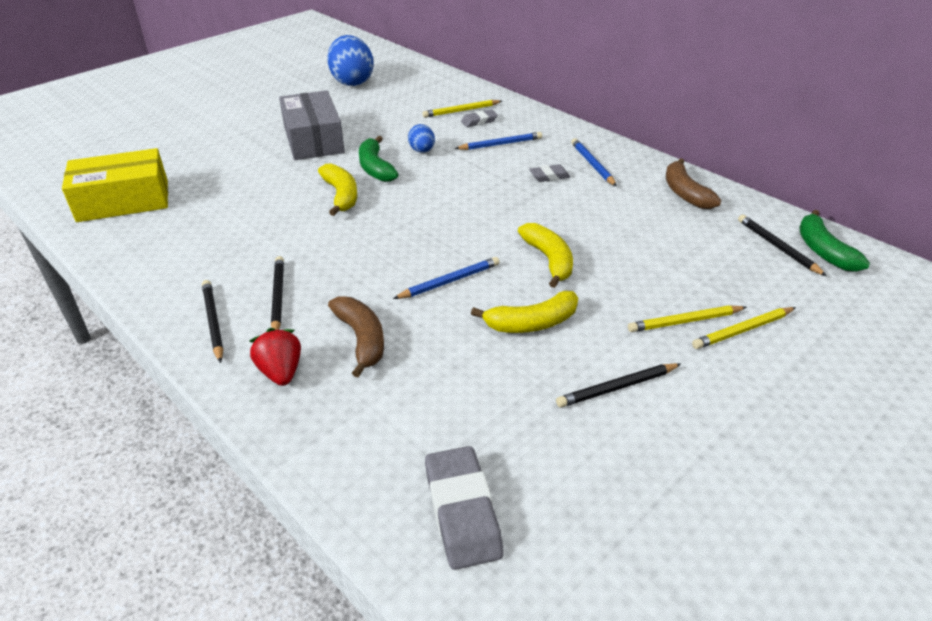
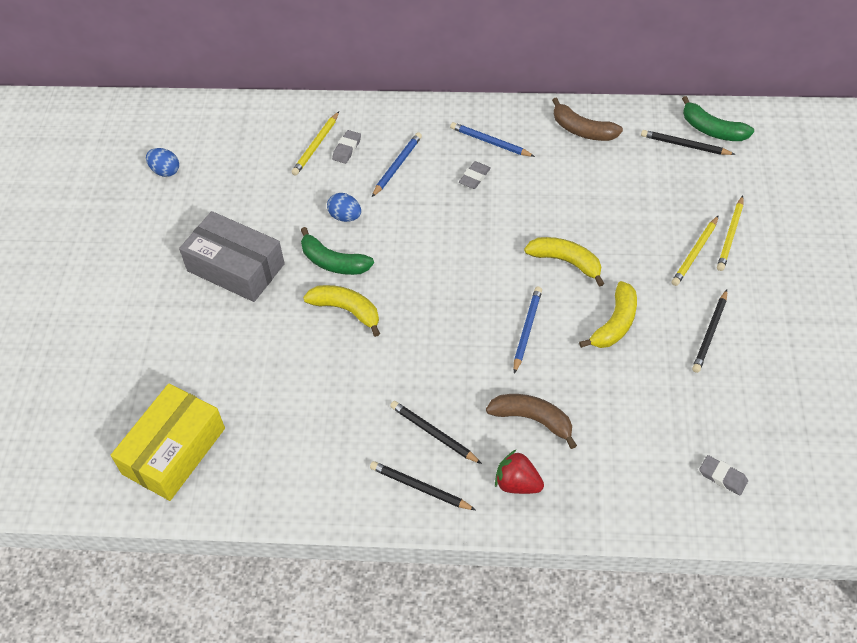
camera: 40 degrees left, 15 degrees up
blue egg [327,35,374,86] -> blue egg [146,148,179,177], size x0.50
grey eraser [425,446,504,570] -> grey eraser [699,455,748,495], size x0.55

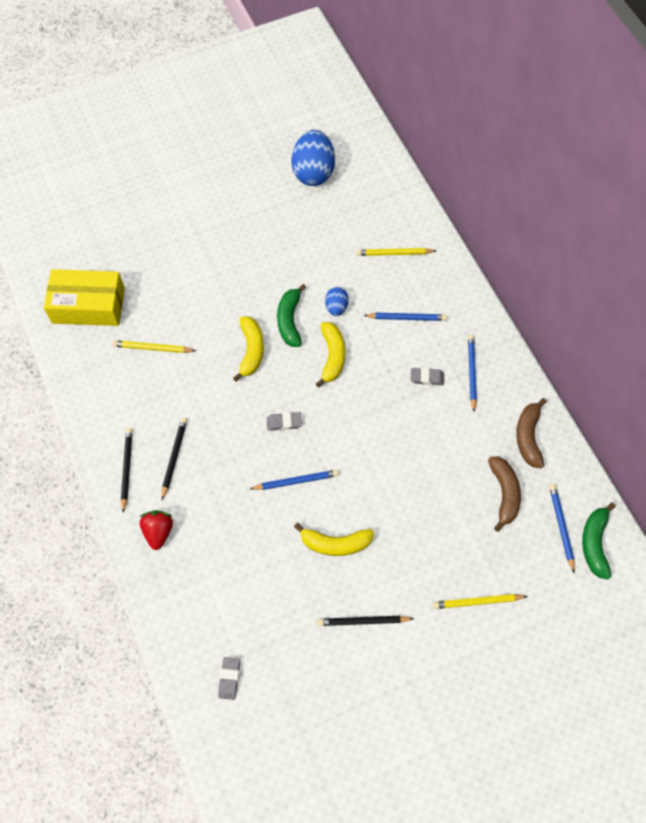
camera: 60 degrees right, 10 degrees up
blue egg [146,148,179,177] -> blue egg [291,130,335,186], size x1.98
grey box [179,211,285,302] -> none
grey eraser [332,130,361,164] -> grey eraser moved to [267,412,302,431]
brown banana [486,394,577,449] -> brown banana moved to [488,457,521,532]
yellow banana [524,237,604,287] -> yellow banana moved to [316,322,346,388]
black pencil [641,130,736,155] -> blue pencil [549,484,575,573]
yellow pencil [672,215,719,286] -> yellow pencil moved to [112,340,196,353]

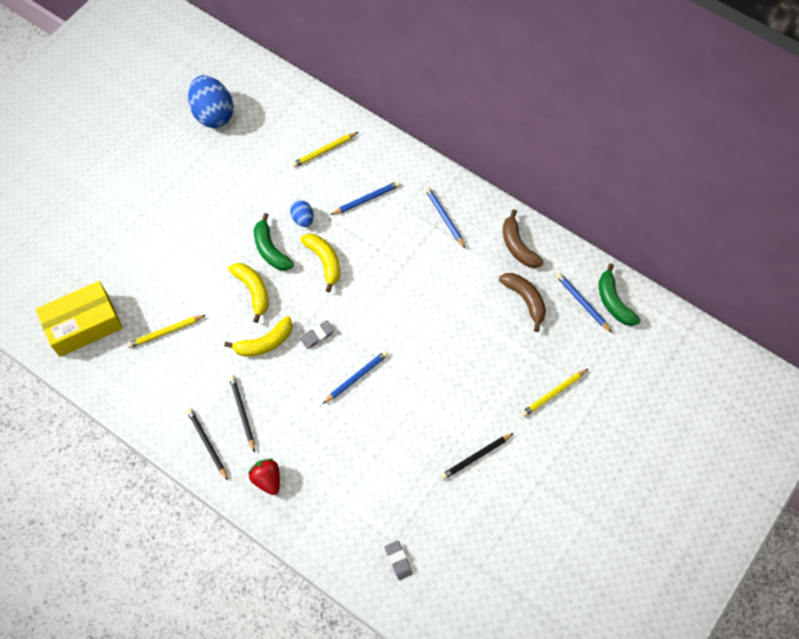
camera: 30 degrees left, 0 degrees up
yellow banana [294,523,374,556] -> yellow banana moved to [224,316,293,357]
grey eraser [411,368,444,385] -> none

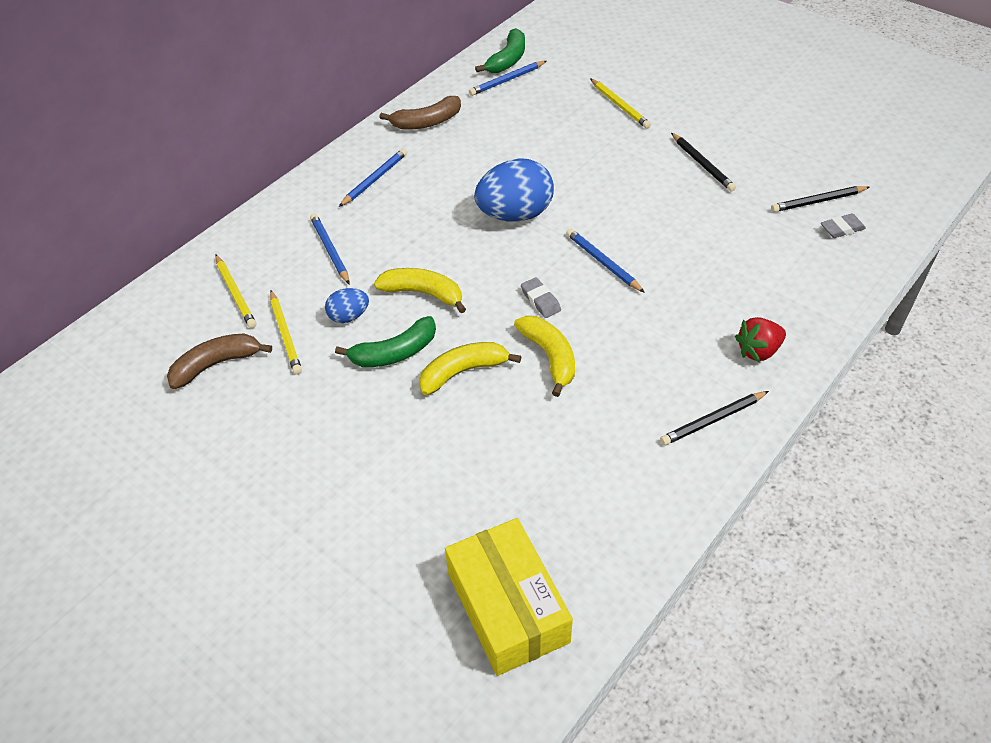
camera: 85 degrees left, 15 degrees down
yellow pencil [127,315,206,348] -> yellow pencil moved to [270,290,302,375]
blue egg [188,75,233,128] -> blue egg moved to [474,158,554,222]
black pencil [229,375,255,453] -> black pencil moved to [771,186,870,212]
yellow banana [300,234,340,292] -> yellow banana turned 45 degrees clockwise [374,268,466,313]
blue pencil [425,187,465,248] -> blue pencil turned 150 degrees clockwise [339,148,407,207]
brown banana [499,273,546,332] -> brown banana moved to [167,334,272,389]
green banana [599,263,640,326] -> green banana turned 45 degrees counterclockwise [475,28,525,73]

